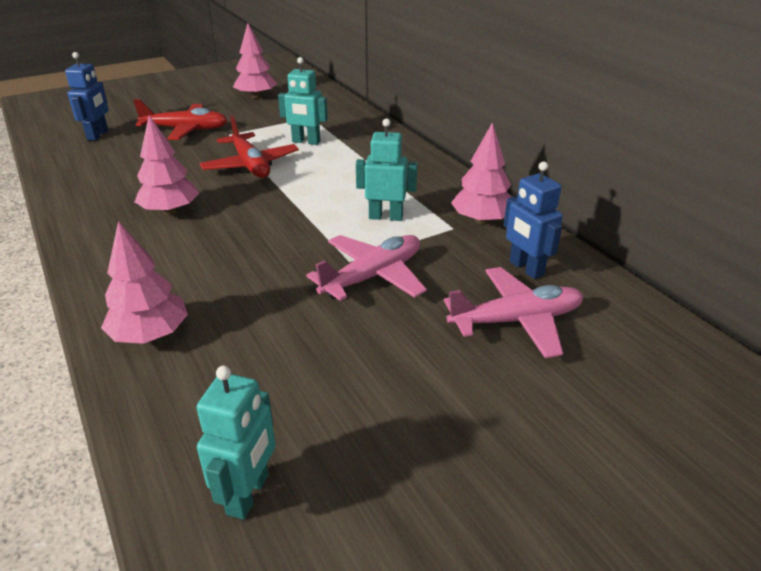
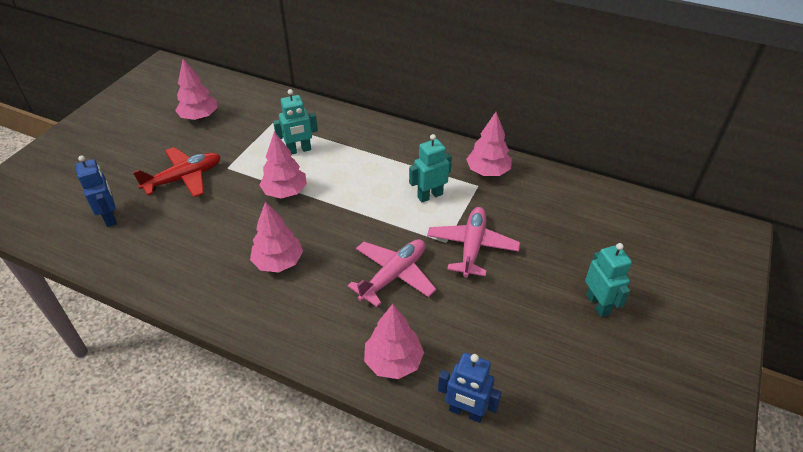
camera: 35 degrees left, 10 degrees up
turquoise robot [197,365,275,520] -> turquoise robot moved to [585,243,632,317]
red plane [200,116,299,178] -> pink tree [259,132,307,198]
pink plane [444,267,583,358] -> pink plane moved to [348,239,436,307]
blue robot [504,162,563,279] -> blue robot moved to [438,353,502,423]

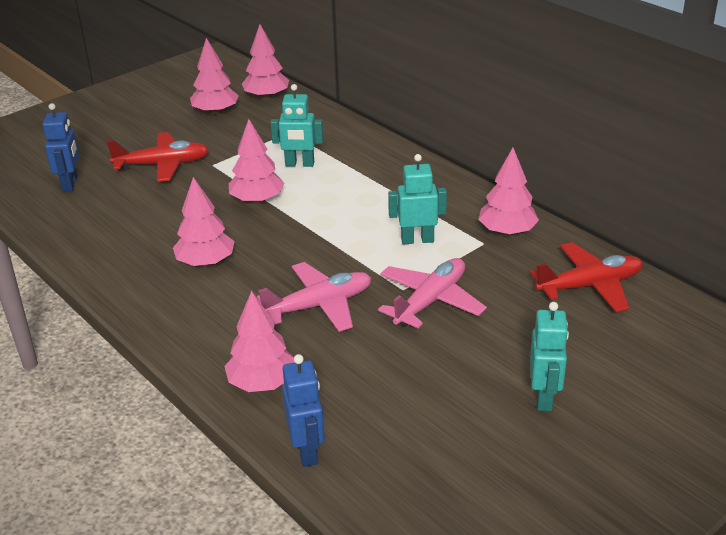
camera: 25 degrees right, 10 degrees down
blue robot [438,353,502,423] -> blue robot turned 150 degrees counterclockwise [282,354,325,467]
none -> pink tree [242,24,289,99]
none -> red plane [530,242,643,312]

